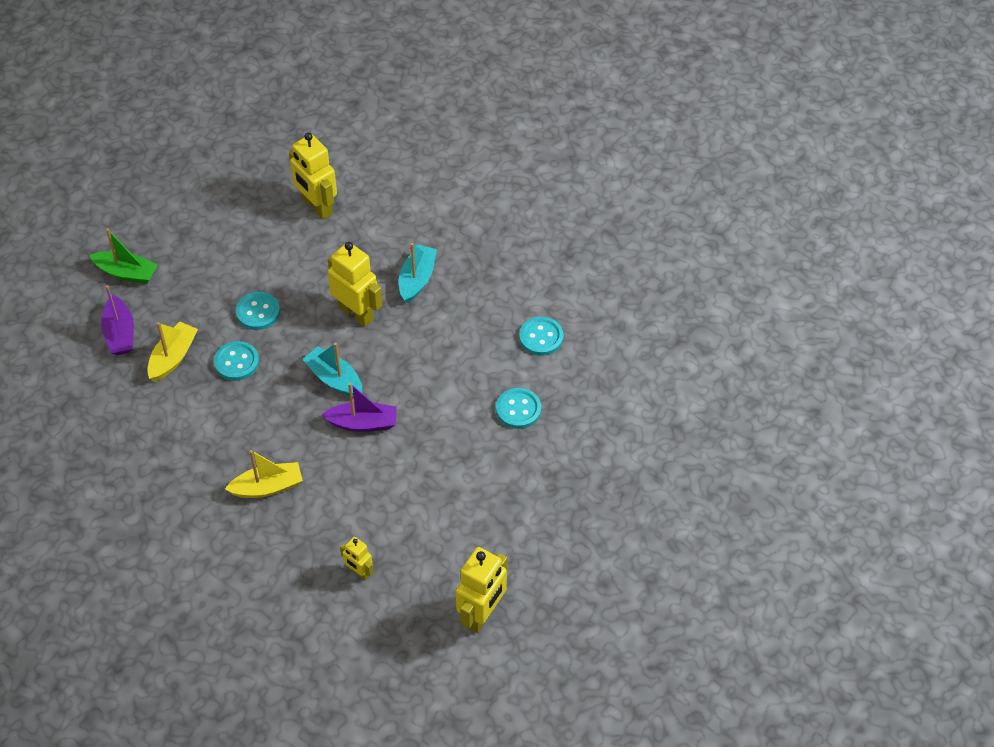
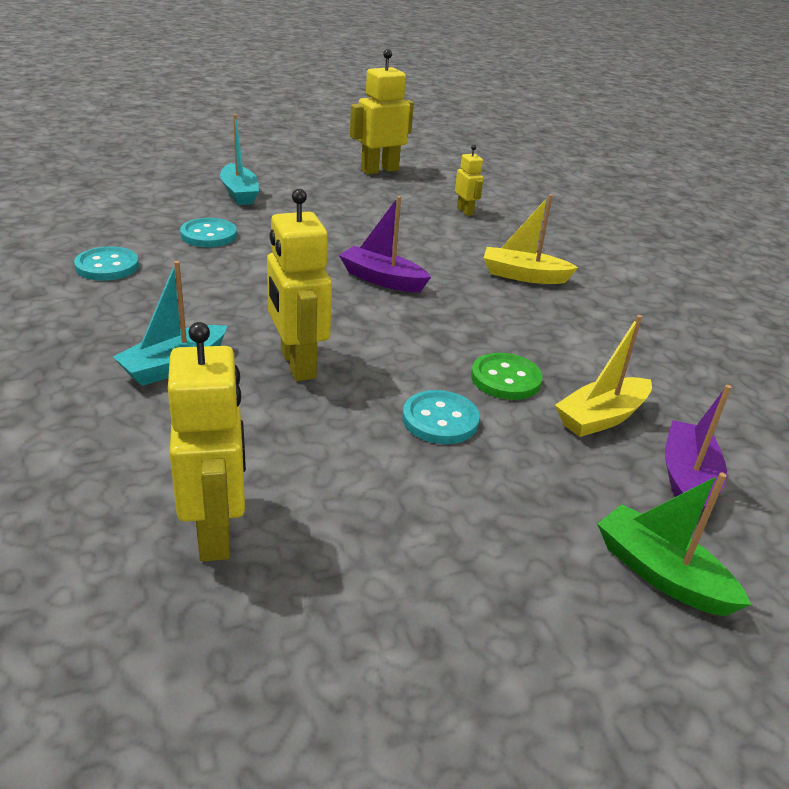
camera: 155 degrees left, 20 degrees down
turquoise button [214,341,259,381] -> green button [471,353,543,400]
turquoise boat [302,343,362,397] -> turquoise boat moved to [220,114,259,205]

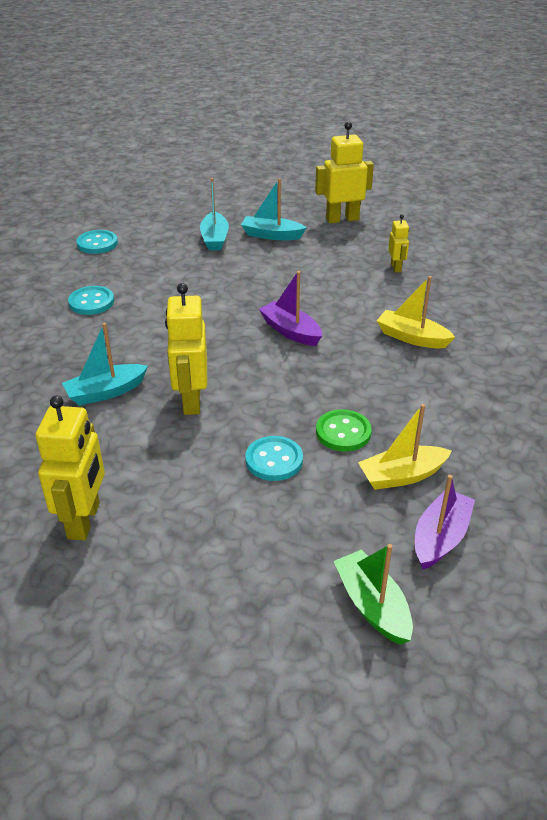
camera: 20 degrees right, 5 degrees up
turquoise button [180,218,237,247] -> turquoise button moved to [77,230,118,254]
none -> turquoise boat [241,178,307,240]

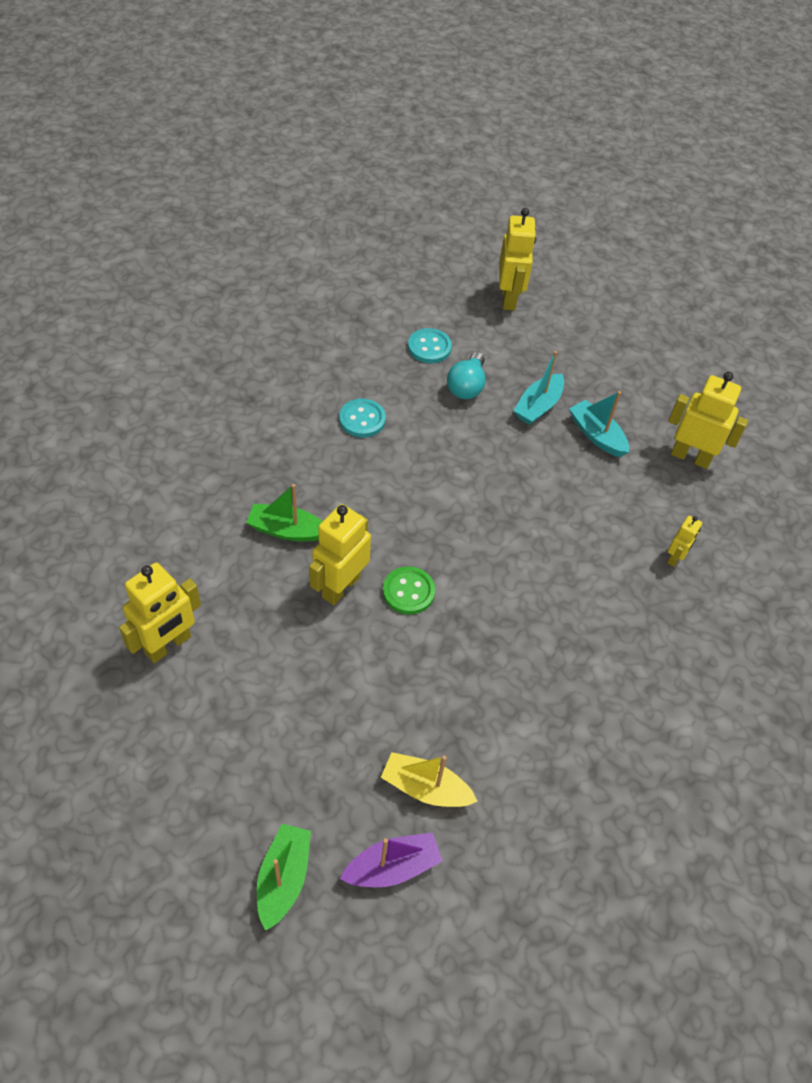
camera: 35 degrees right, 15 degrees up
turquoise boat [62,323,148,406] -> green boat [246,484,323,542]
turquoise button [245,436,303,481] -> none
purple boat [259,271,322,346] -> none
green button [316,409,372,452] -> green button moved to [383,566,435,615]
yellow boat [377,276,455,348] -> none
none -> turquoise light bulb [447,352,485,399]
none -> yellow robot [499,208,536,310]

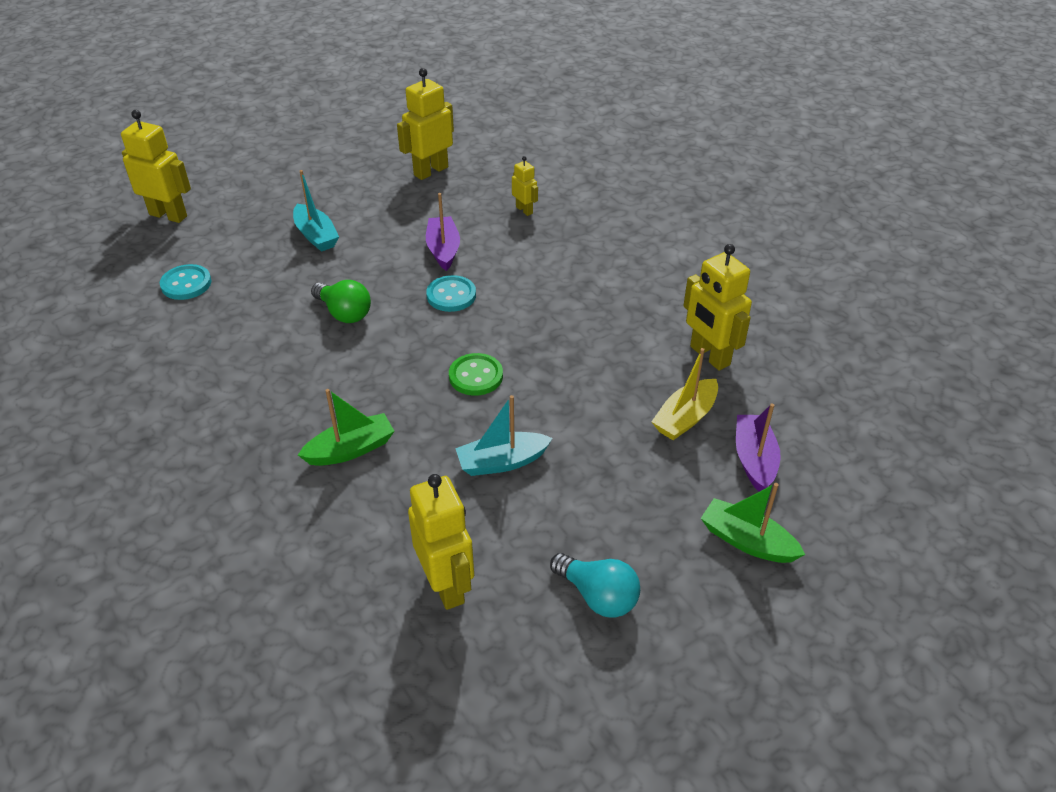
camera: 65 degrees left, 10 degrees down
green boat [246,484,323,542] -> green boat turned 150 degrees counterclockwise [298,389,395,466]
yellow robot [309,504,371,605] -> yellow robot moved to [683,244,752,370]
turquoise button [339,399,386,438] -> turquoise button moved to [426,275,476,312]
turquoise light bulb [447,352,485,399] -> turquoise light bulb moved to [550,553,640,618]
turquoise boat [569,391,629,457] -> turquoise boat moved to [455,395,553,476]
none -> green light bulb [311,280,371,323]
none -> purple boat [426,193,460,271]

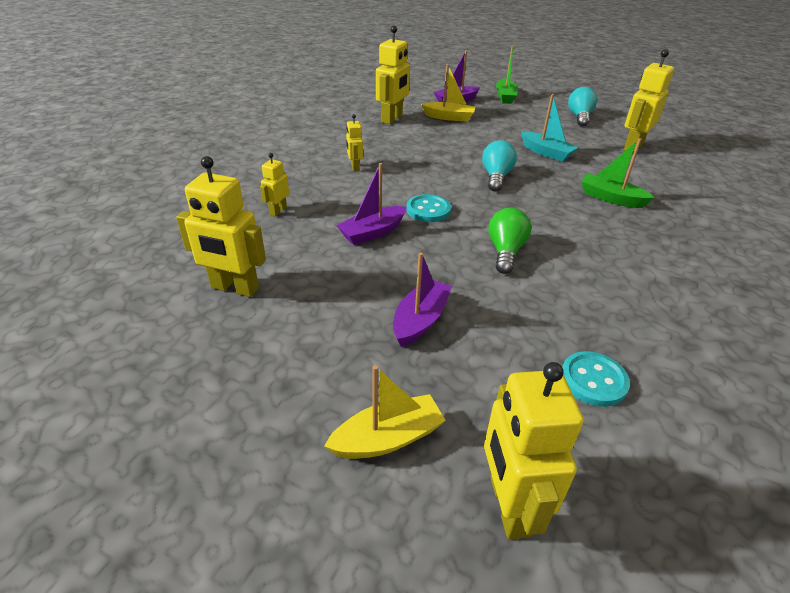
camera: 120 degrees left, 5 degrees down
turquoise boat [293,170,339,252] -> purple boat [393,252,452,347]
green button [449,353,503,396] -> turquoise light bulb [482,140,517,191]
none -> yellow boat [324,365,446,459]
none -> yellow robot [346,114,363,172]

